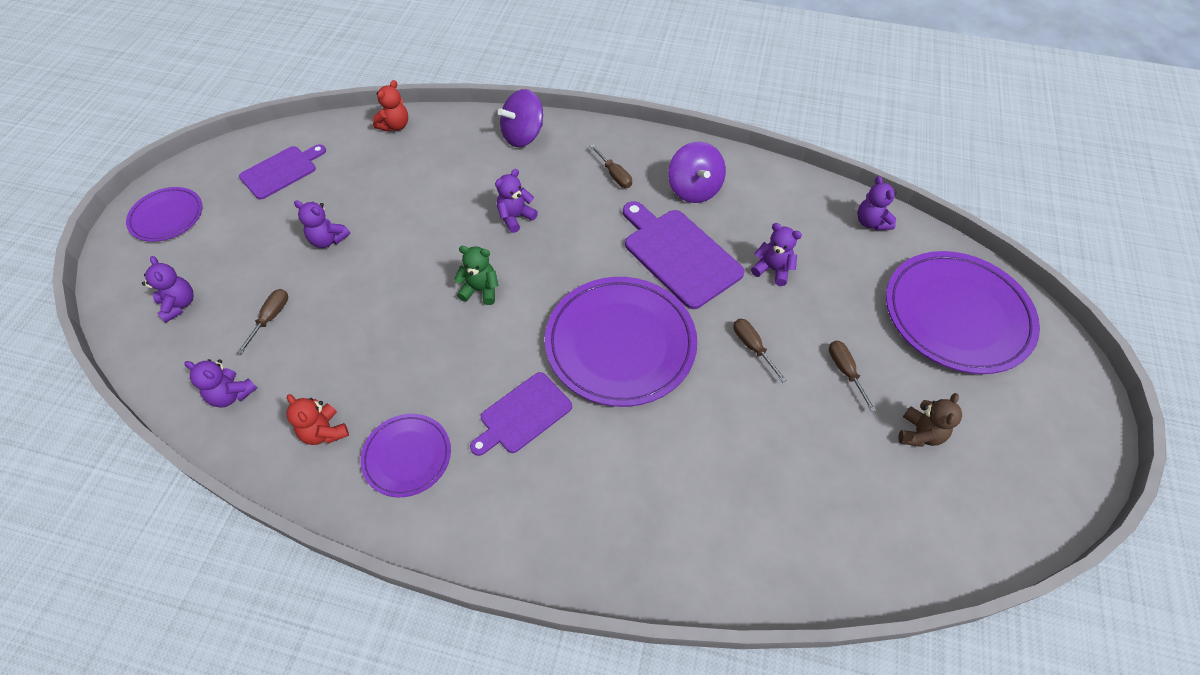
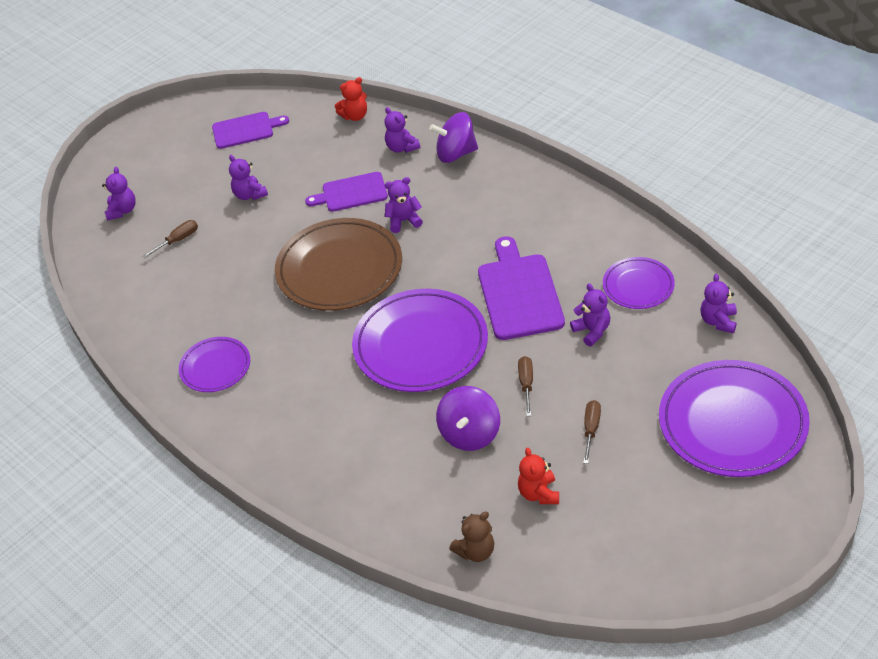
camera: 35 degrees right, 10 degrees down
purple plate [126,187,203,242] -> purple plate moved to [603,257,675,309]
purple teddy bear [184,359,257,407] -> purple teddy bear moved to [384,107,420,153]
red teddy bear [286,394,349,445] -> red teddy bear moved to [518,448,559,504]
green teddy bear [454,246,498,305] -> brown plate [275,218,402,311]
purple cutting board [470,372,572,456] -> purple cutting board moved to [305,172,388,212]
brown screwdriver [590,144,632,188] -> none
purple spinning top [668,142,726,203] -> purple spinning top moved to [436,386,500,451]
brown teddy bear [898,393,962,447] -> brown teddy bear moved to [449,512,494,562]

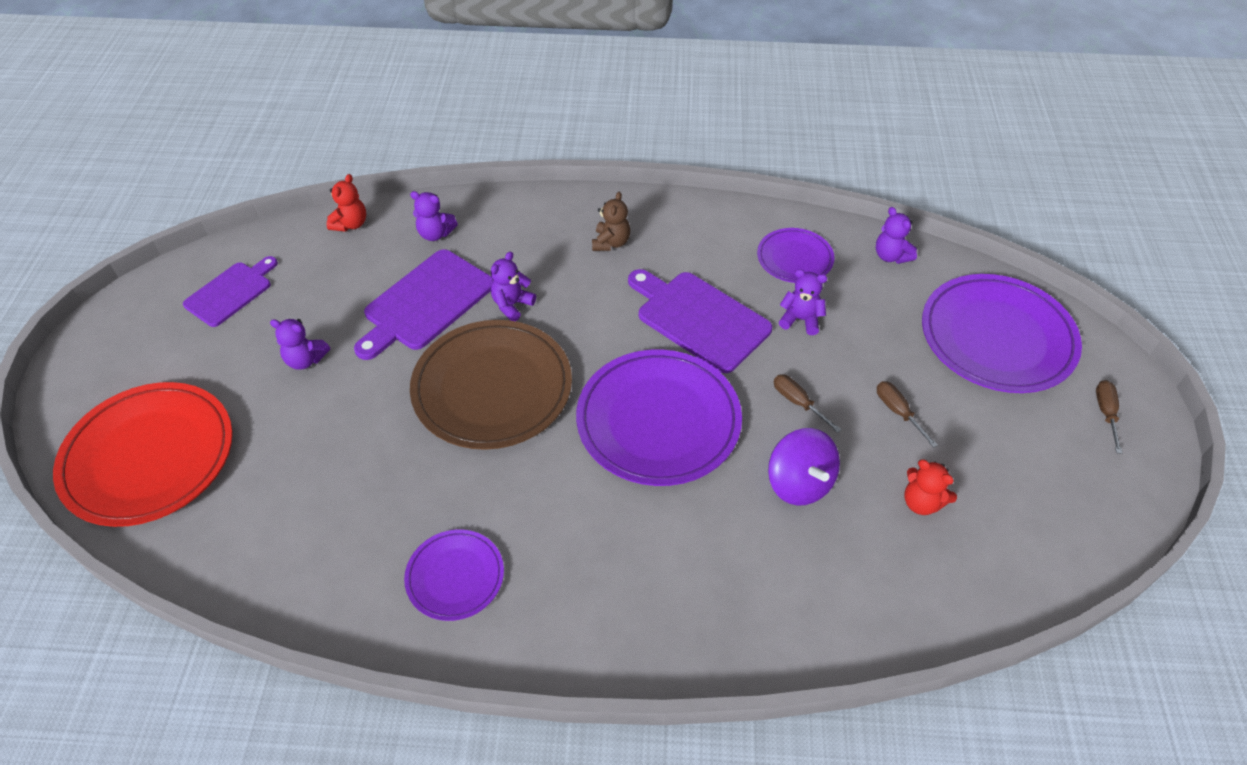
camera: 45 degrees left, 5 degrees up
purple teddy bear [102,167,136,221] -> red plate [53,382,233,527]
brown screwdriver [142,220,198,258] -> brown screwdriver moved to [1096,380,1122,454]
purple cutting board [305,172,388,212] -> purple cutting board [354,249,493,360], size x1.54
purple spinning top [430,112,478,163] -> none
brown teddy bear [449,512,494,562] -> brown teddy bear moved to [592,192,630,251]

